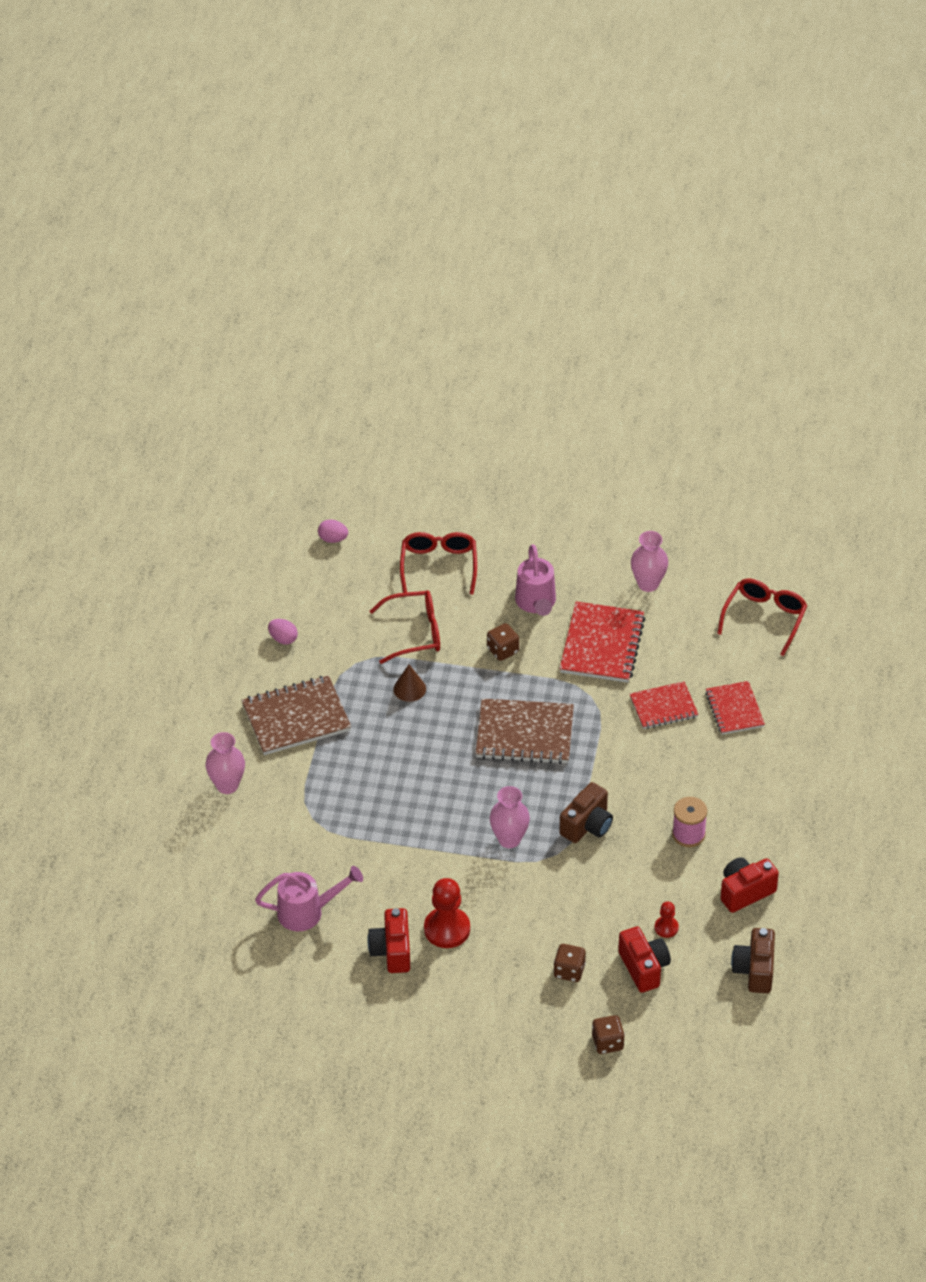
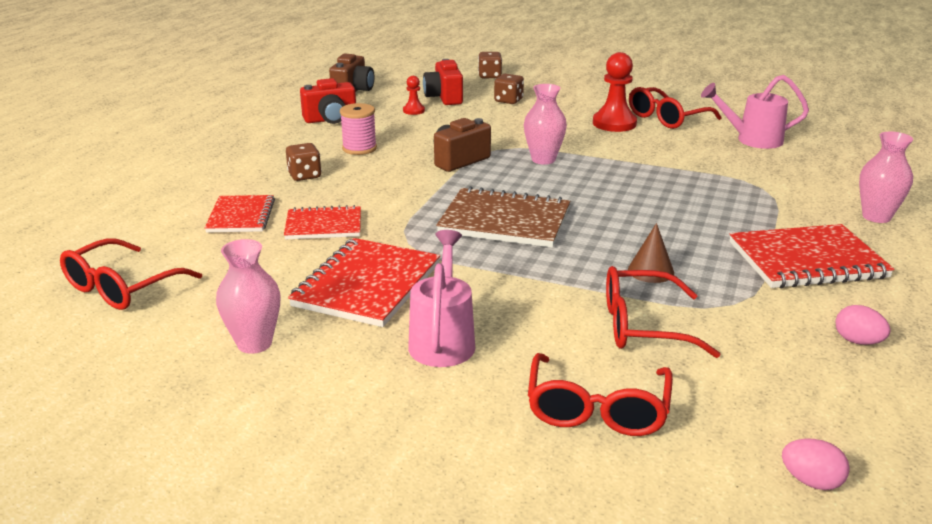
camera: 170 degrees left, 20 degrees down
brown notebook [241,675,351,755] -> red notebook [729,224,894,288]
red camera [367,908,410,973] -> red glasses [629,87,721,129]
brown dice [487,623,519,661] -> brown dice moved to [286,143,322,181]

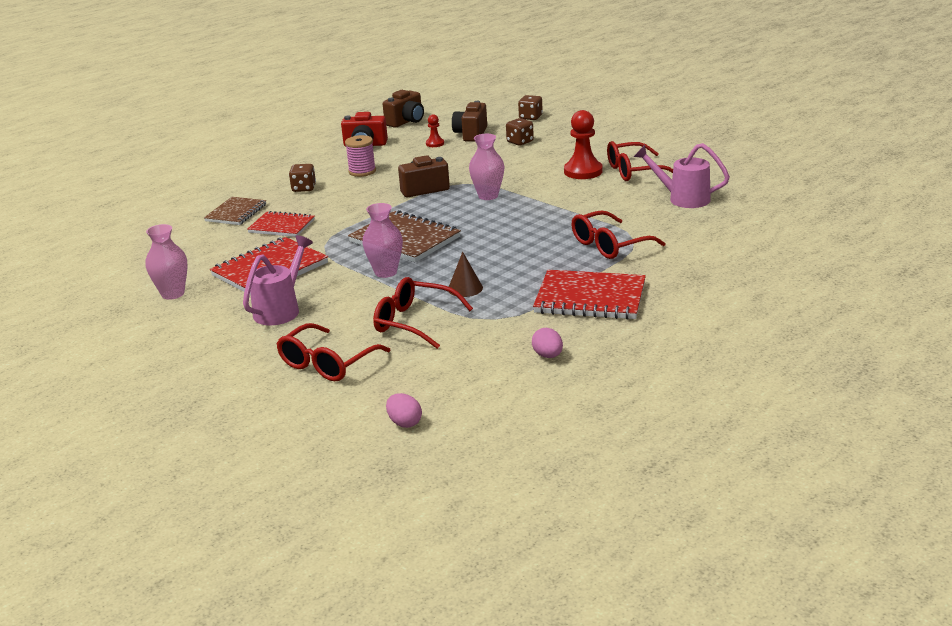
camera: 25 degrees right, 0 degrees up
red glasses [60,238,202,310] -> red glasses moved to [571,210,666,259]
red notebook [205,195,275,233] -> brown notebook [204,197,266,225]
red camera [423,59,463,105] -> brown camera [452,101,487,142]
pink vase [859,132,913,223] -> pink vase moved to [362,203,403,278]

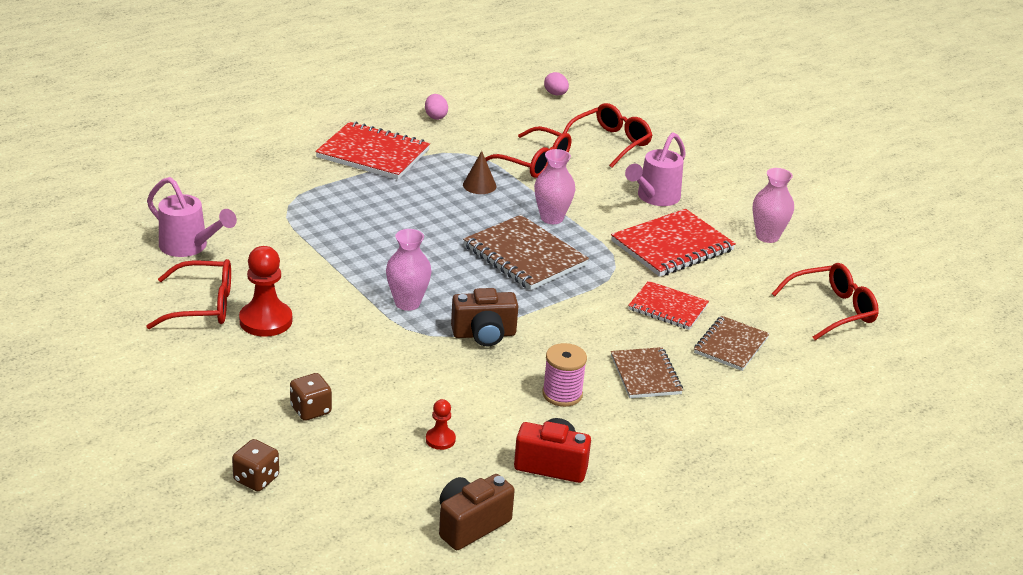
camera: 175 degrees left, 5 degrees up
brown dice [289,164,316,192] -> brown notebook [611,347,683,398]
brown camera [452,101,487,142] -> none
red glasses [571,210,666,259] -> red glasses moved to [772,263,879,340]

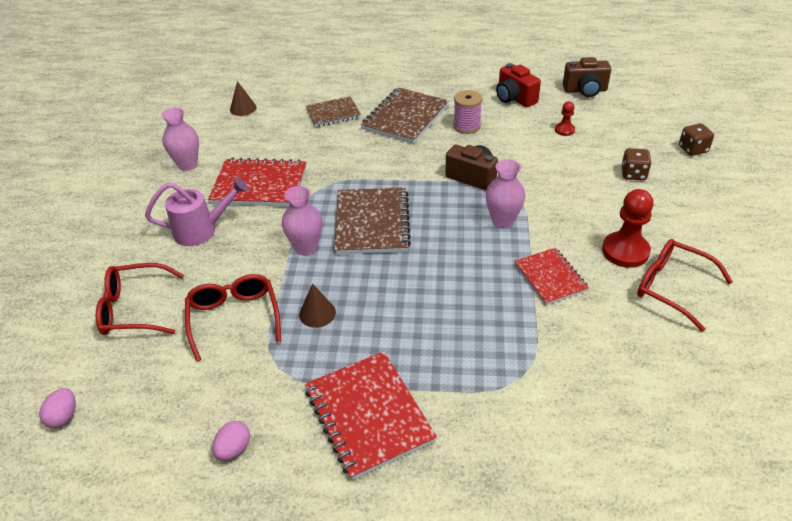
camera: 135 degrees left, 10 degrees up
pink watering can [147,177,237,257] -> none
brown notebook [611,347,683,398] -> brown notebook [361,87,449,144], size x1.59
red notebook [628,281,709,330] -> red notebook moved to [514,248,589,305]
red glasses [772,263,879,340] -> brown cone [230,81,256,116]

